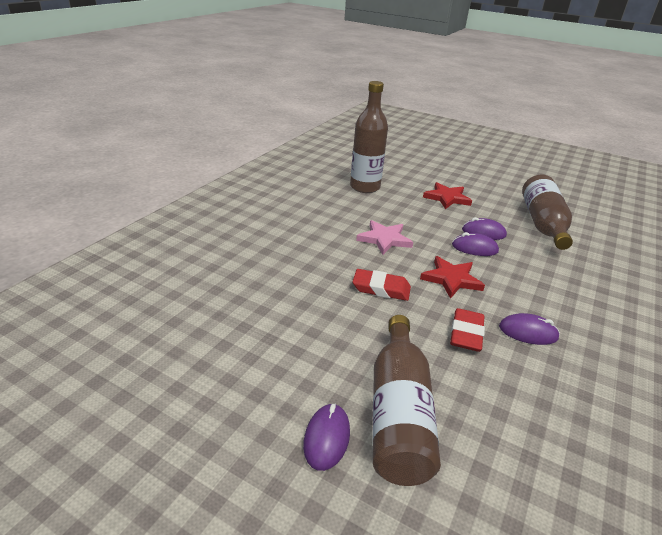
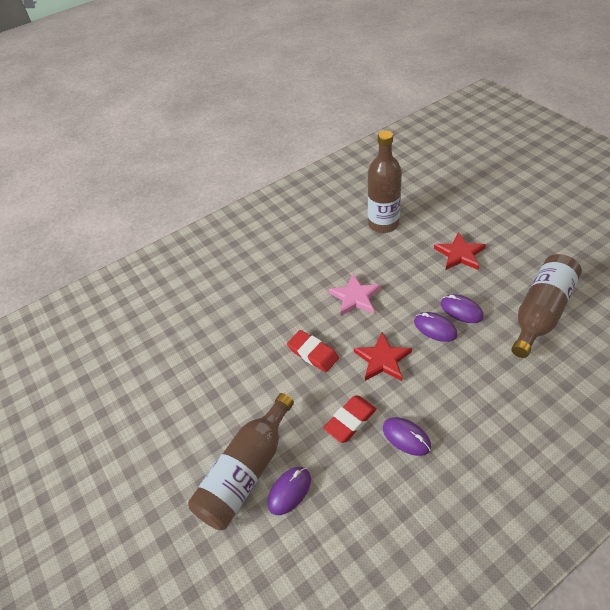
camera: 35 degrees right, 15 degrees up
purple mouse [303,404,350,471] -> purple mouse moved to [268,467,311,515]

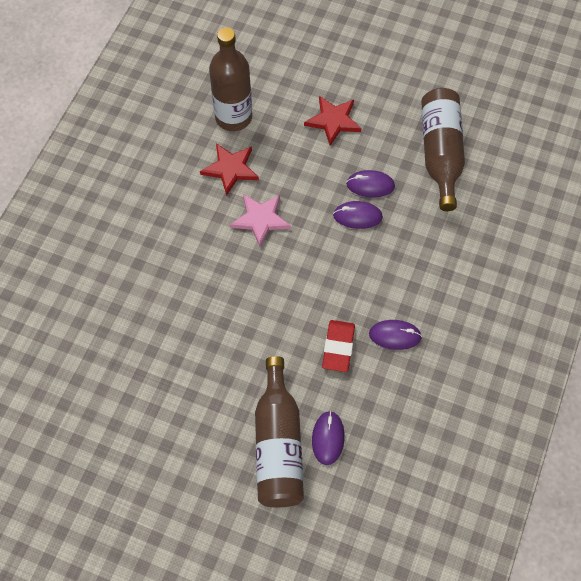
camera: 40 degrees left, 15 degrees up
red eraser [287,330,339,372] -> none
red star [354,332,412,381] -> red star moved to [200,143,259,196]

